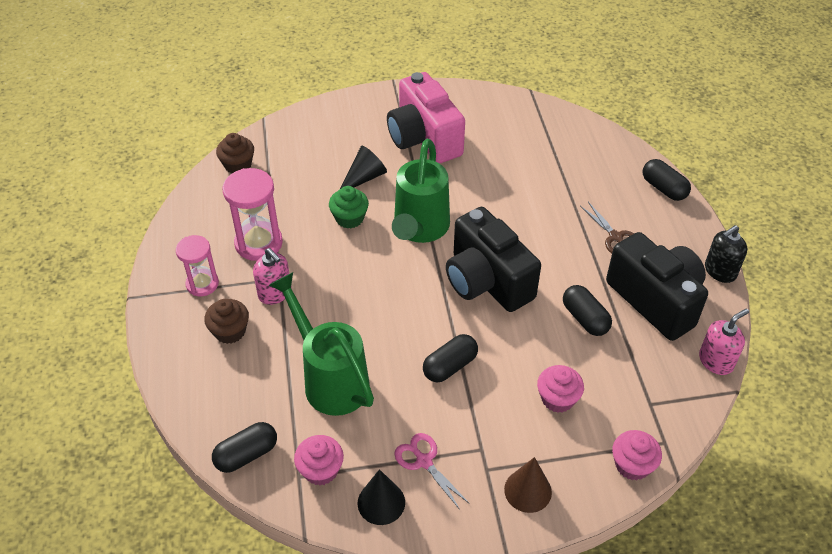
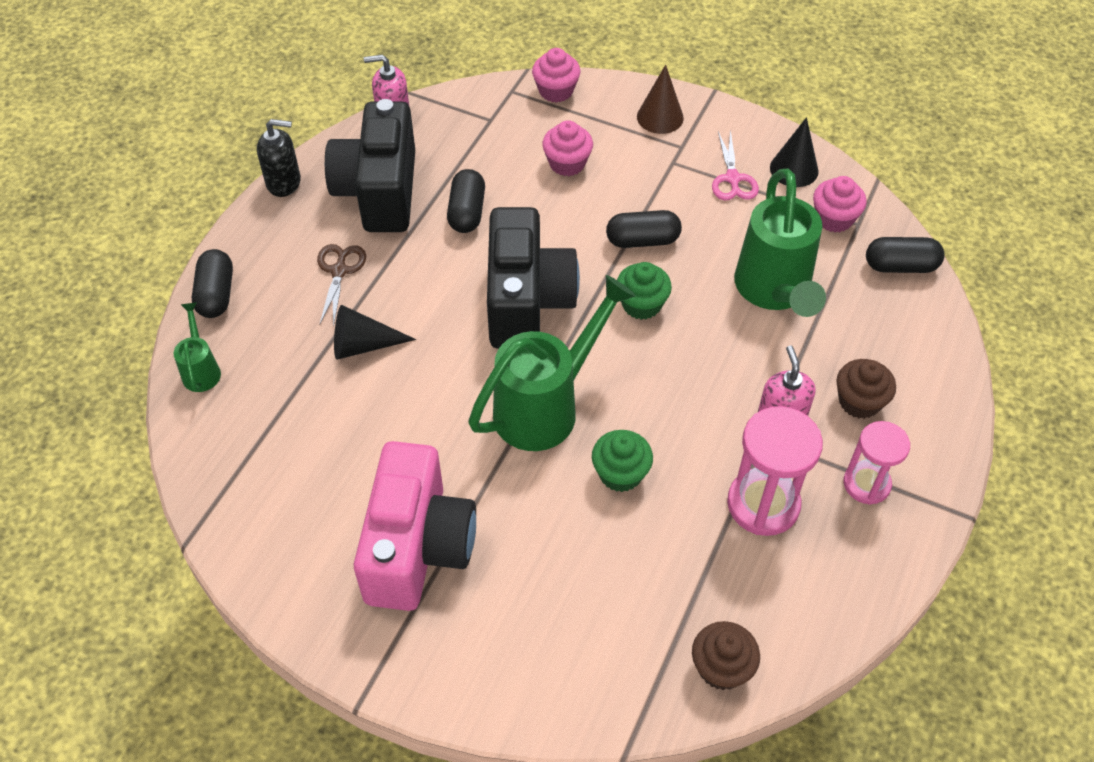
camera: 145 degrees left, 5 degrees up
black cone [339,146,387,190] -> black cone moved to [334,305,416,360]
none -> green watering can [173,302,221,392]
none -> green cupcake [617,262,672,320]

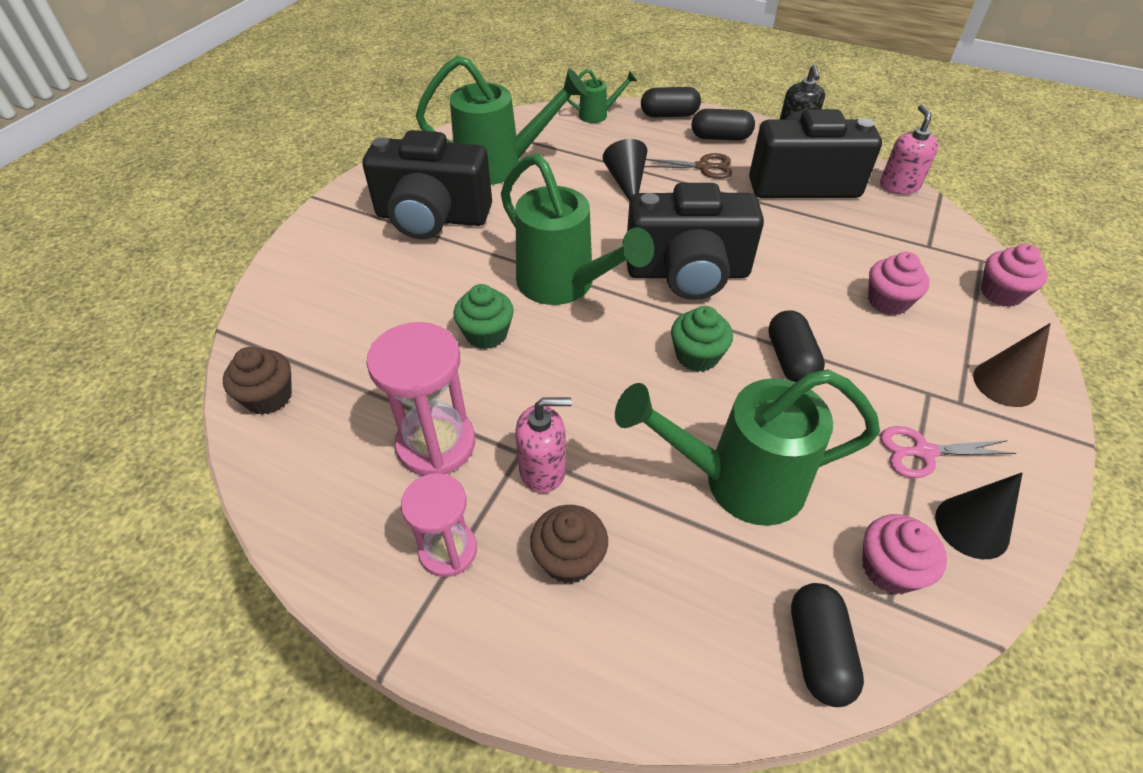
camera: 90 degrees right, 5 degrees down
pink camera [354,441,476,611] -> black camera [362,130,492,239]
black capsule [447,169,485,233] -> black capsule moved to [692,109,755,141]
none -> green watering can [416,56,587,185]

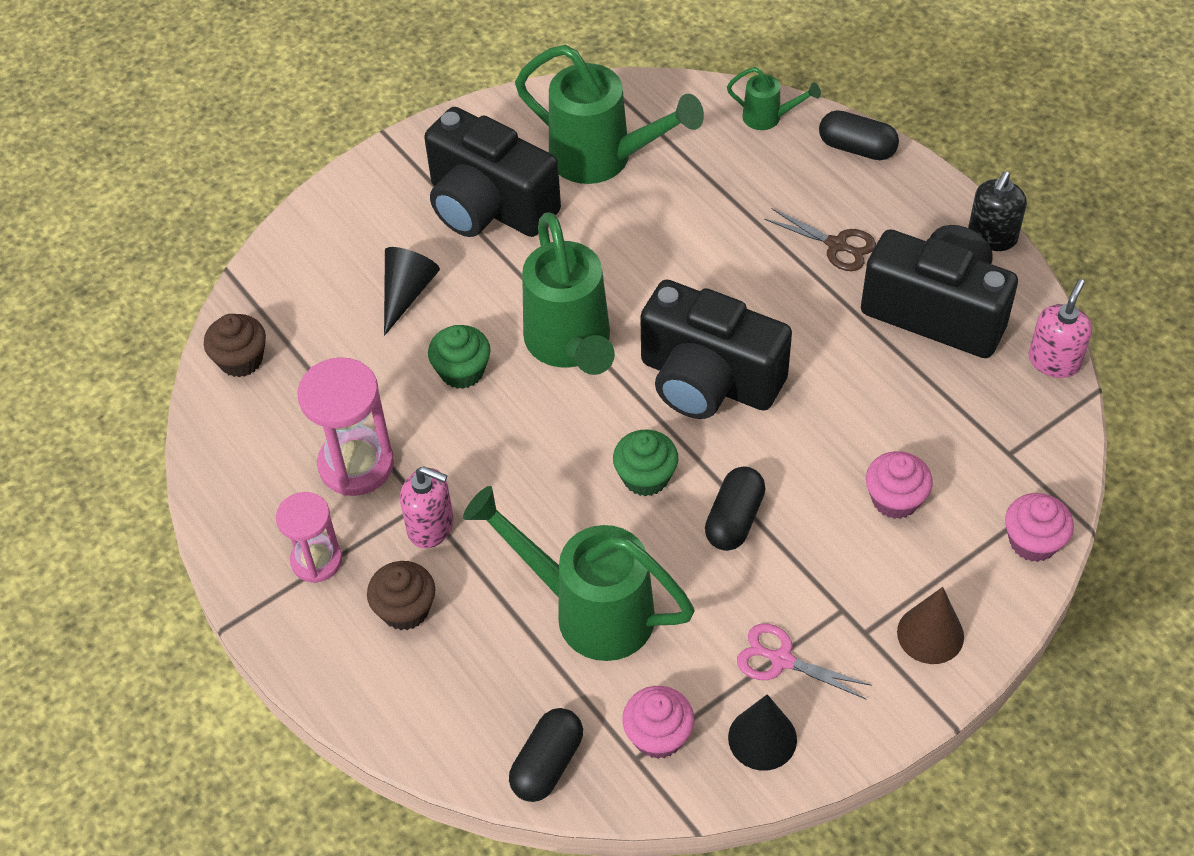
camera: 30 degrees right, 5 degrees up
black cone [603,139,647,201] -> black cone moved to [384,247,440,336]
black capsule [692,109,755,141] -> none

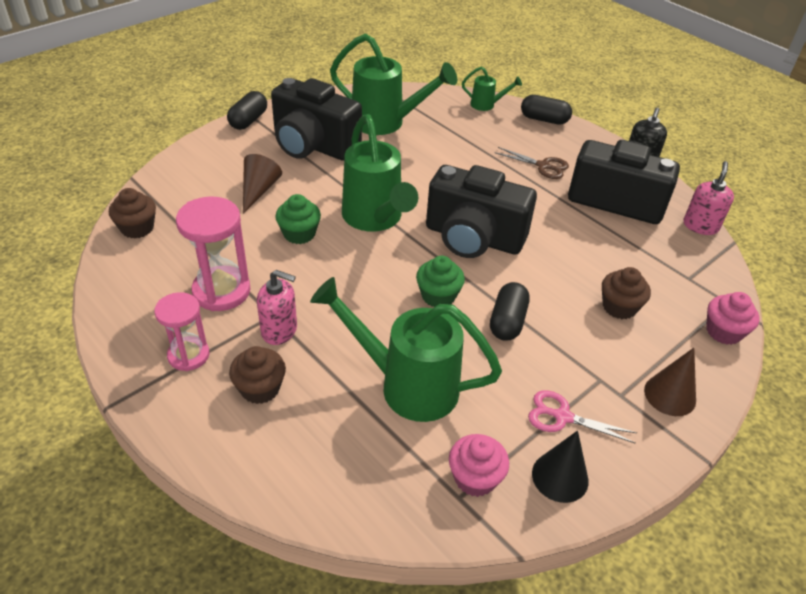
camera: 10 degrees left, 10 degrees down
black cone [384,247,440,336] -> brown cone [243,154,282,214]
black capsule [509,708,583,802] -> black capsule moved to [227,91,267,130]
pink cupcake [866,451,933,519] -> brown cupcake [602,267,651,319]

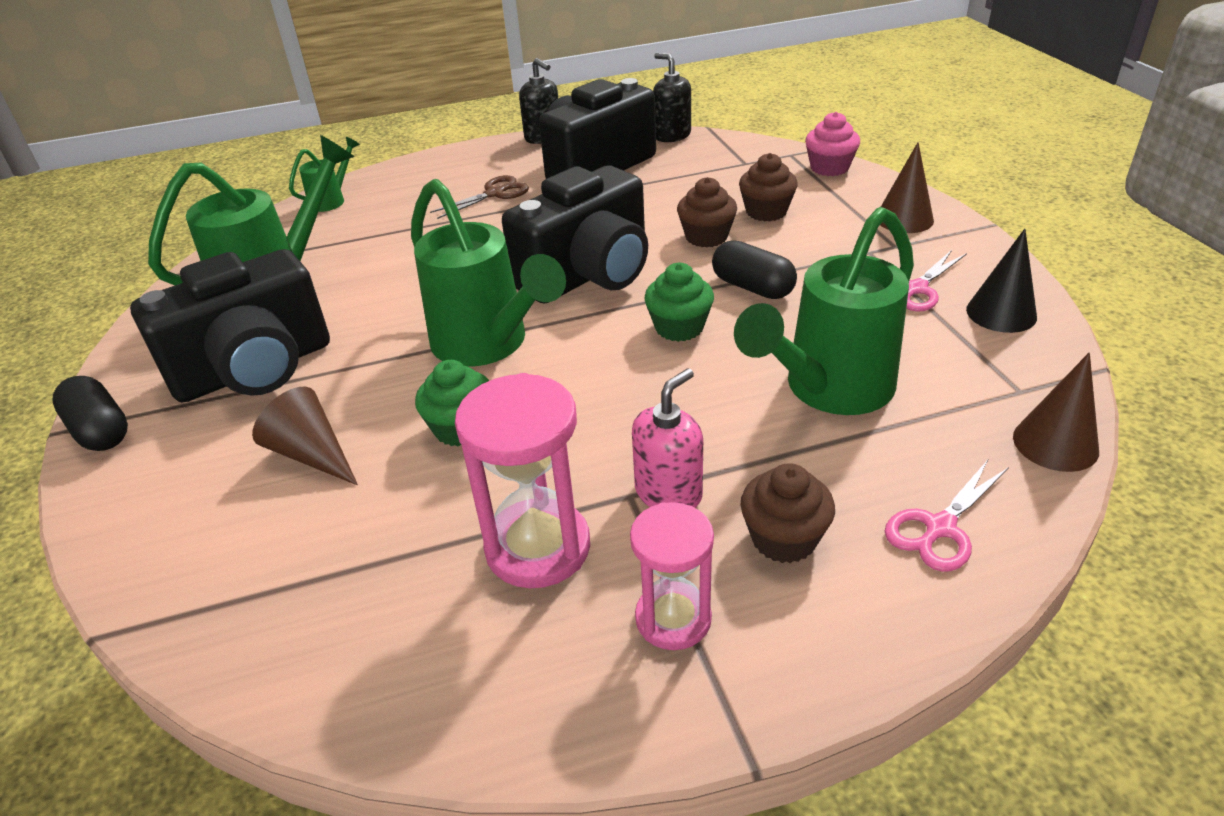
camera: 60 degrees left, 5 degrees down
brown cupcake [109,188,156,239] -> brown cupcake moved to [677,177,737,247]
green watering can [342,114,418,232] -> green watering can turned 45 degrees clockwise [411,179,566,367]
pink cupcake [449,434,509,497] -> none
black capsule [521,95,572,125] -> none
pink soap dispenser [684,161,734,235] -> black soap dispenser [653,53,691,142]
none -> pink scissors [885,460,1009,572]
none -> brown cone [1013,352,1099,472]

